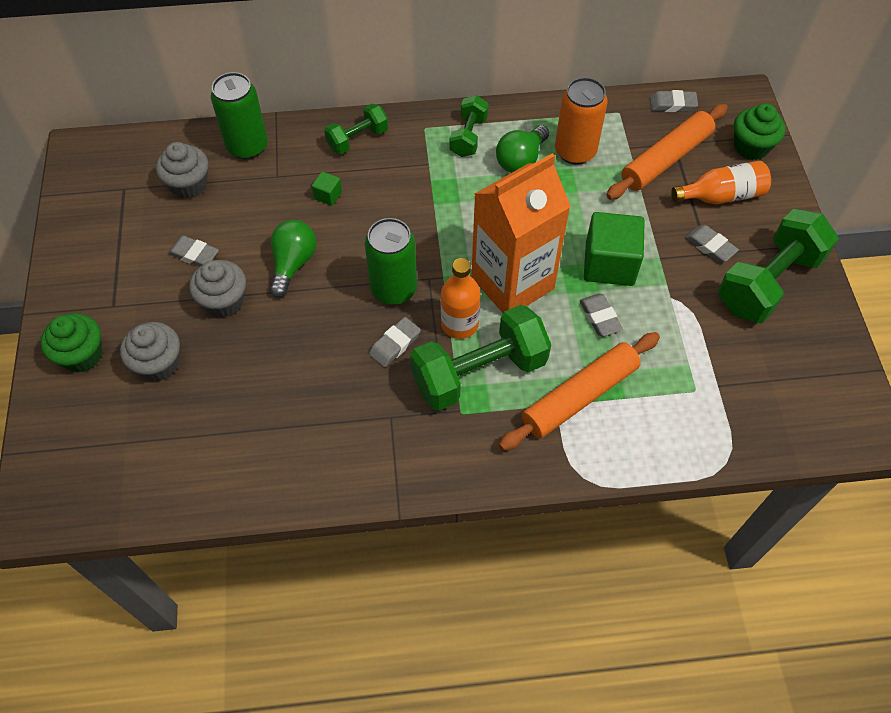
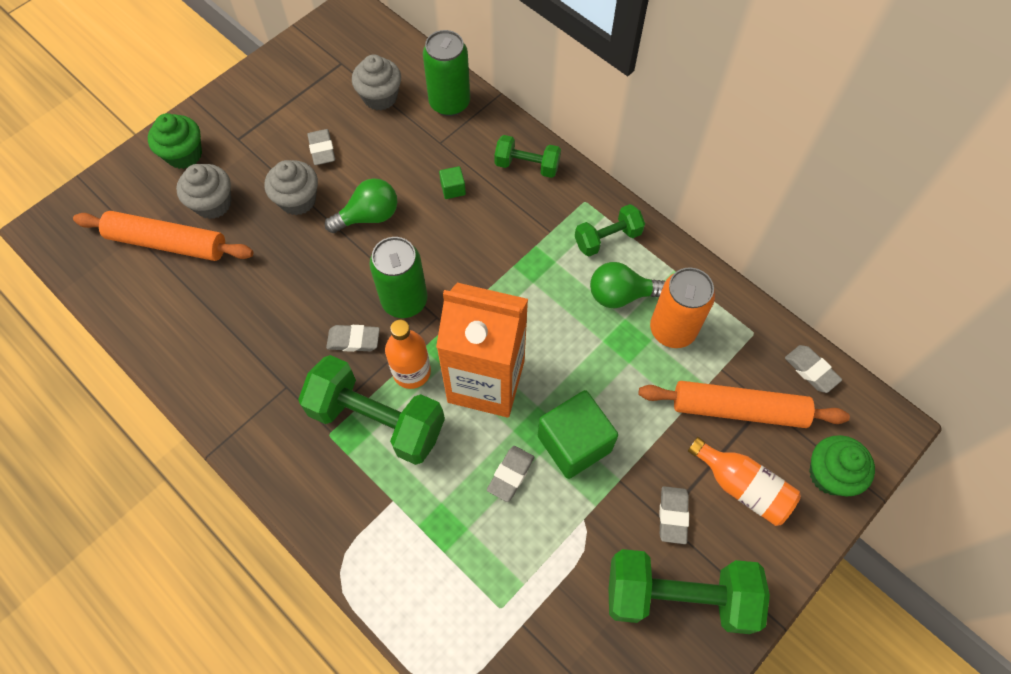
camera: 50 degrees right, 5 degrees up
orange rolling pin [499,332,660,451] -> orange rolling pin moved to [73,211,253,261]

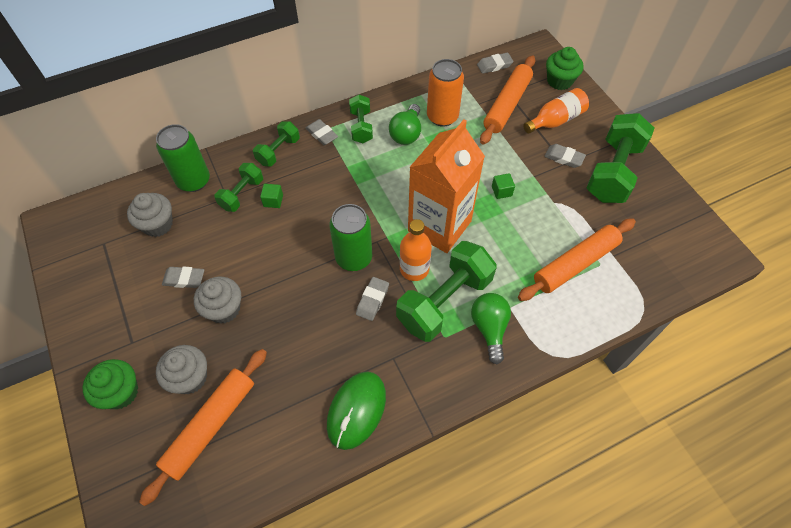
camera: 70 degrees left, 5 degrees down
green light bulb [325,178,398,233] -> green light bulb moved to [471,293,511,364]
grey eraser [487,446,534,502] -> grey eraser moved to [306,119,338,145]
green cube [538,390,618,479] -> green cube [492,173,515,199], size x0.45
none -> green dumbbell [214,163,263,212]
none -> green mouse [327,371,386,450]
none -> orange rolling pin [518,218,636,301]

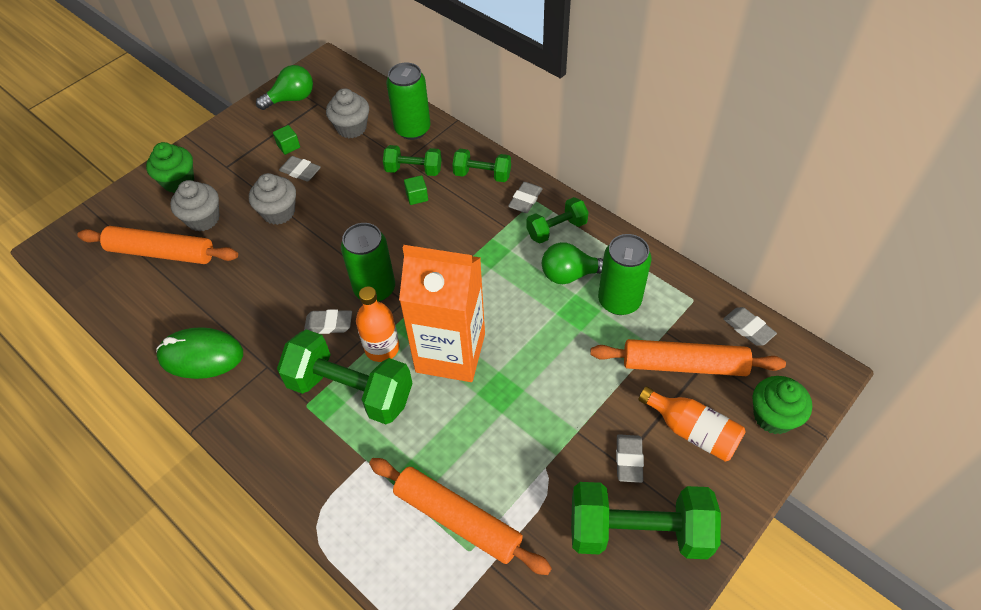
camera: 70 degrees right, 5 degrees down
grey eraser [162,267,204,288] -> grey eraser turned 45 degrees counterclockwise [279,156,321,182]
orange can [427,59,464,127] -> green can [598,234,651,315]
green light bulb [471,293,511,364] -> green light bulb moved to [256,65,313,110]
green cube [492,173,515,199] -> green cube moved to [273,125,300,155]

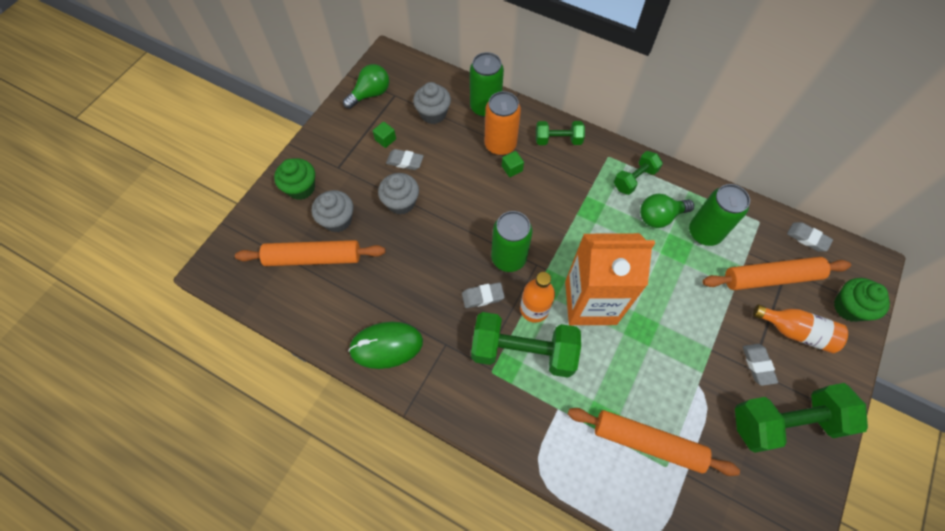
camera: 15 degrees left, 10 degrees up
green dumbbell [383,145,442,176] -> orange can [485,91,521,155]
grey eraser [508,182,543,213] -> none

